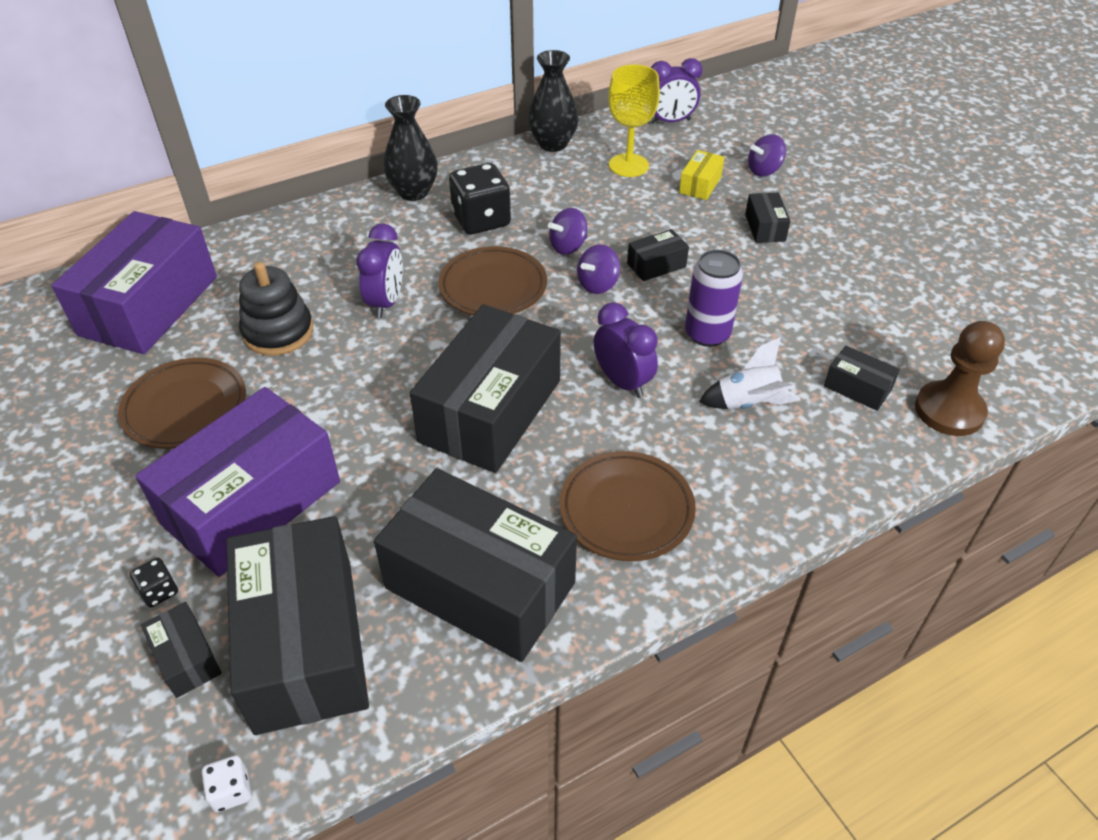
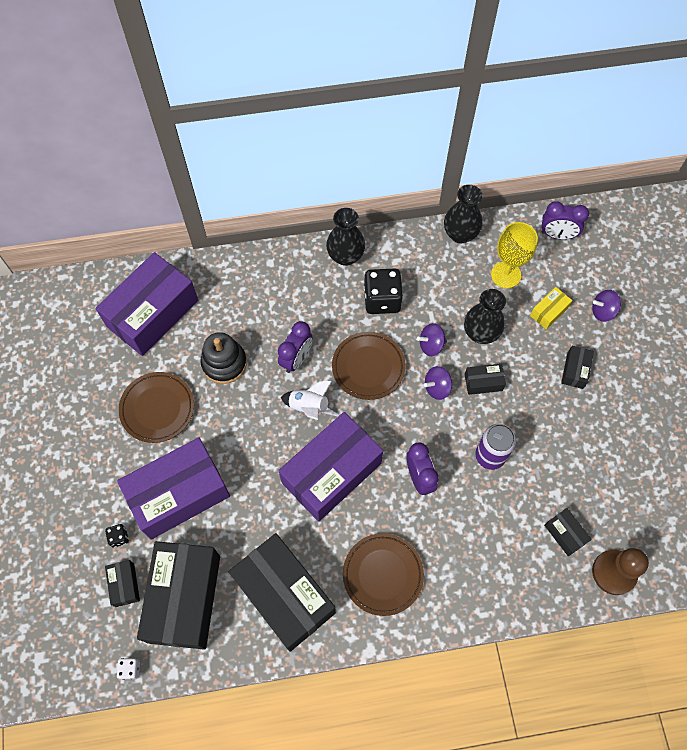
camera: 20 degrees right, 20 degrees up
black box [410,304,561,473] -> purple box [278,412,383,522]
white rocket [699,337,800,409] -> white rocket moved to [281,381,339,420]
none -> black vase [464,289,506,344]

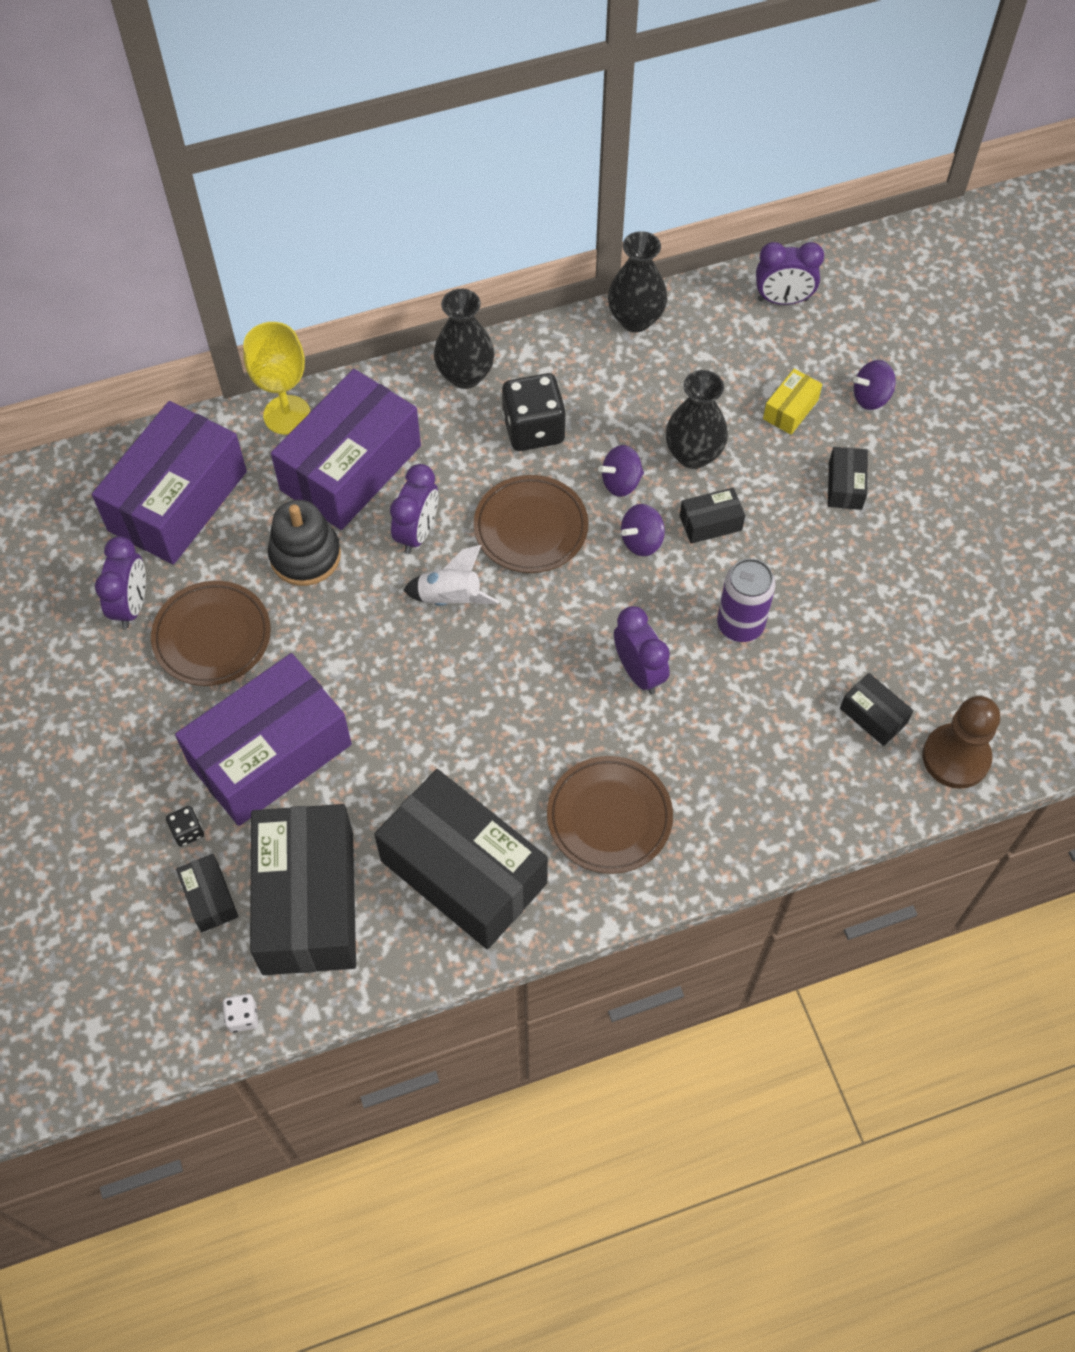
camera: 10 degrees left, 5 degrees down
purple box [278,412,383,522] -> purple box moved to [271,369,421,530]
yellow goblet [491,222,538,288] -> yellow goblet moved to [243,322,311,435]
none -> purple clock [95,536,146,629]

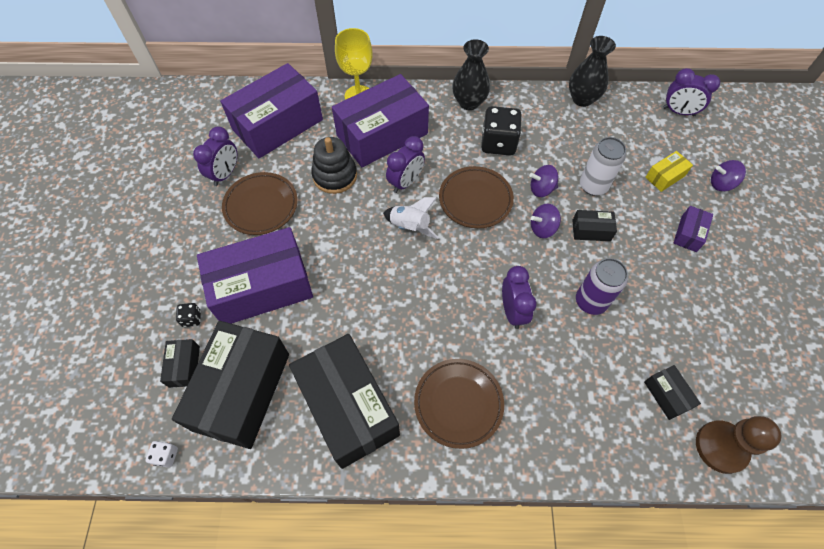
camera: 20 degrees right, 0 degrees up
black vase [665,370,728,469] -> white can [580,137,626,196]
black box [828,447,868,510] -> purple box [674,206,713,252]

